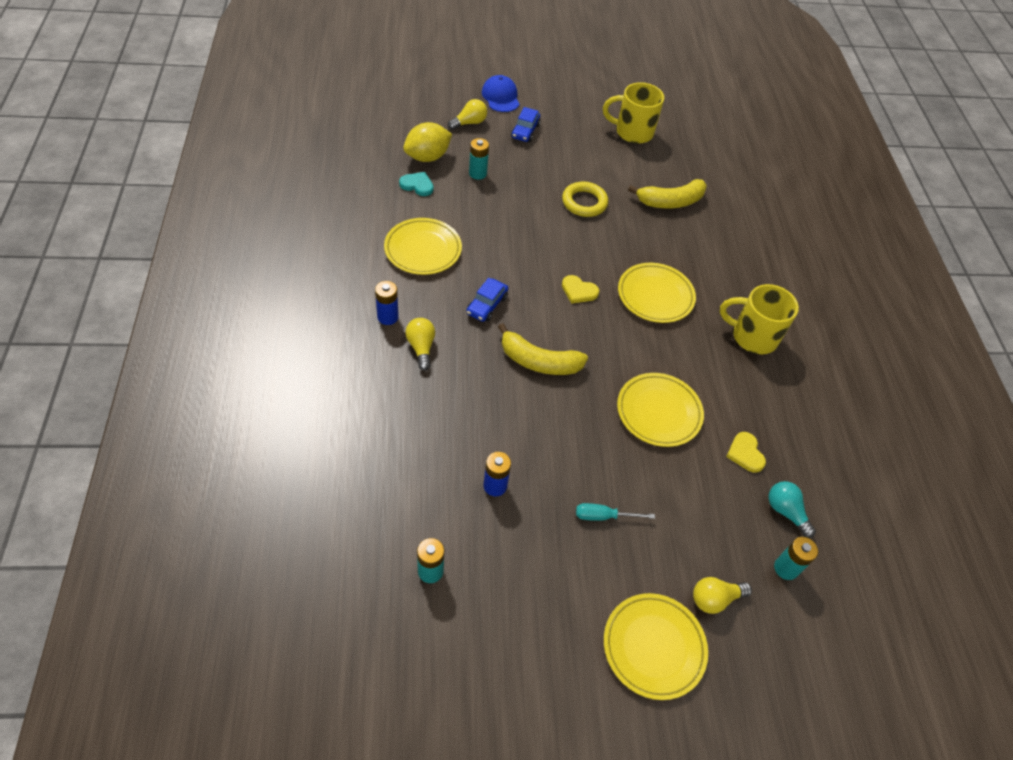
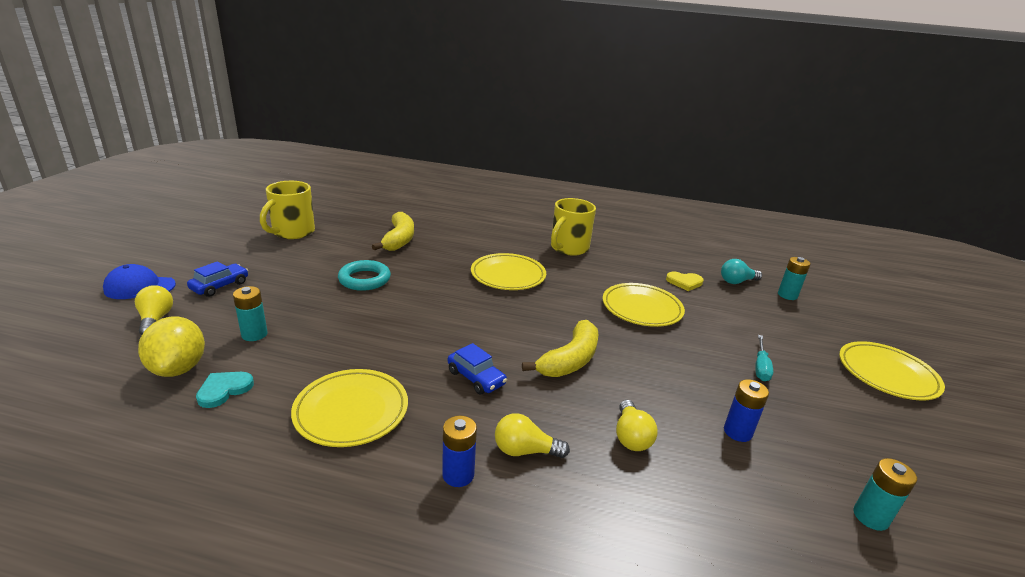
camera: 70 degrees left, 25 degrees down
blue car [511,107,541,142] -> blue car turned 90 degrees counterclockwise [187,261,248,297]
yellow ring [562,182,608,217] -> turquoise ring [338,260,391,291]
yellow heart [562,275,599,304] -> none
yellow light bulb [693,577,752,614] -> yellow light bulb moved to [616,400,658,451]

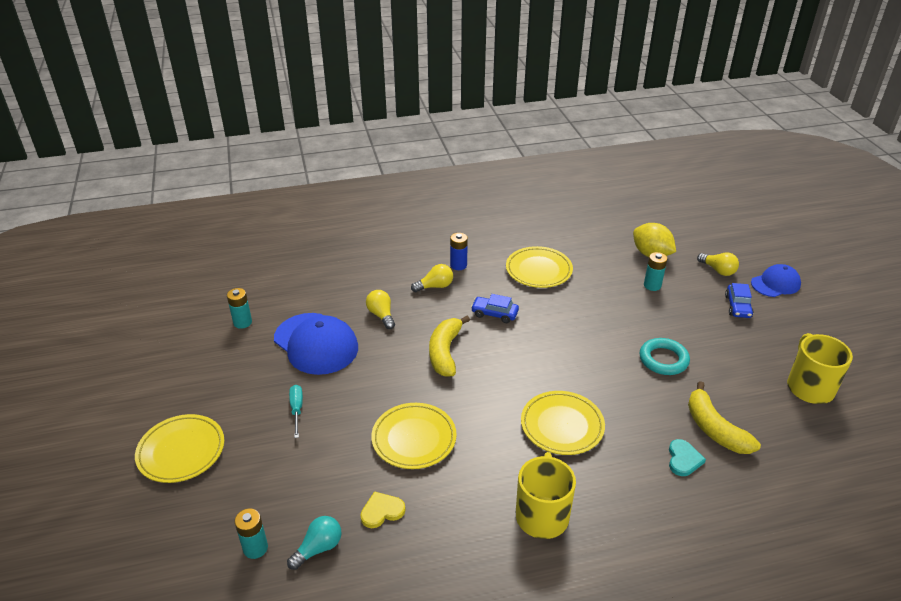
camera: 155 degrees right, 10 degrees up
turquoise heart [196,372,254,408] -> turquoise heart moved to [669,439,706,476]
blue battery [724,379,769,442] -> blue cap [274,313,358,375]

